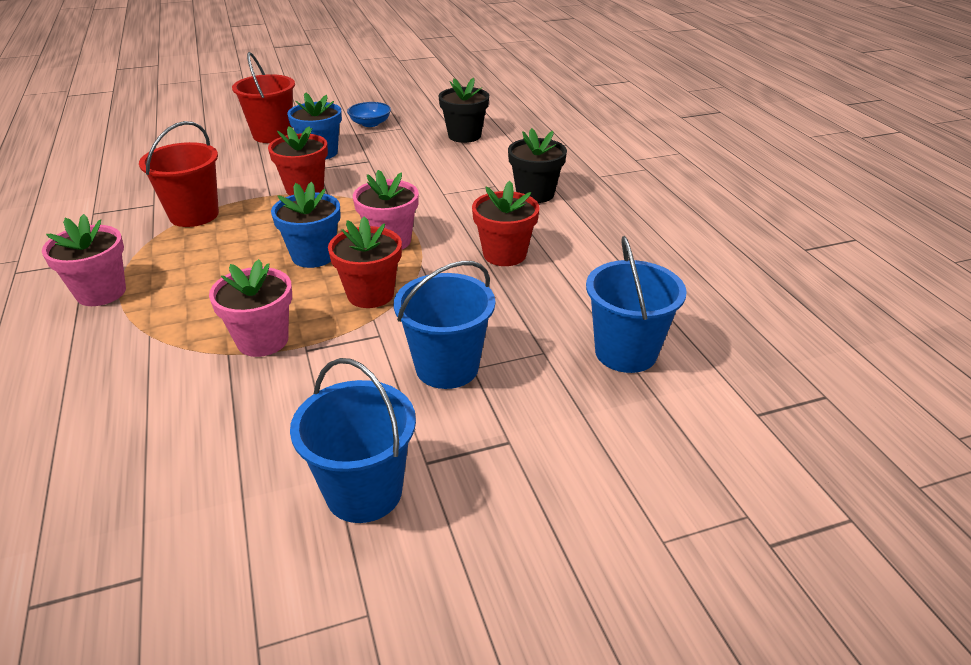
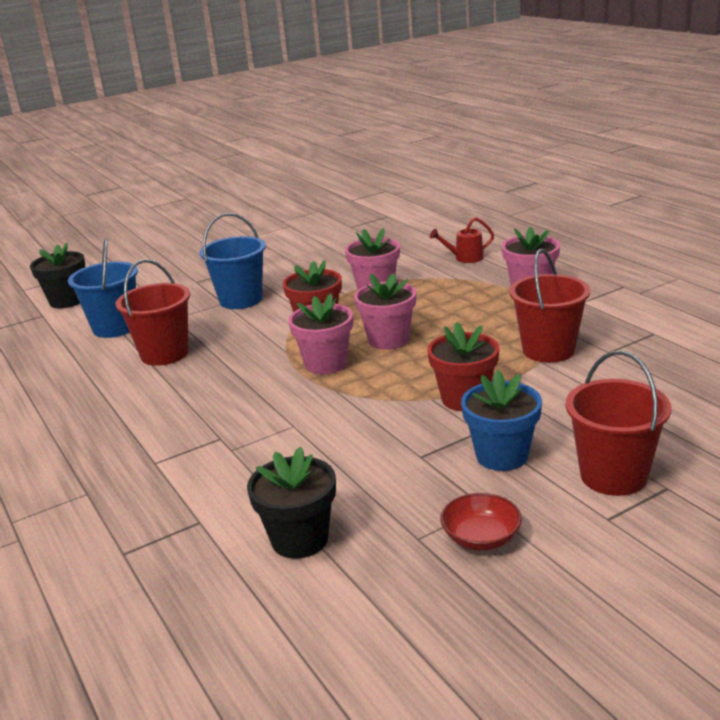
camera: 170 degrees right, 10 degrees down
blue flower pot [271,182,341,268] -> pink flower pot [354,273,416,350]
blue bucket [290,358,416,523] -> none
blue bowl [347,102,391,127] -> red bowl [440,493,522,551]
red flower pot [472,181,540,266] -> none
black flower pot [508,128,567,203] -> black flower pot moved to [30,242,85,308]
none -> red bucket [116,259,190,366]
none -> red watering can [430,217,494,263]

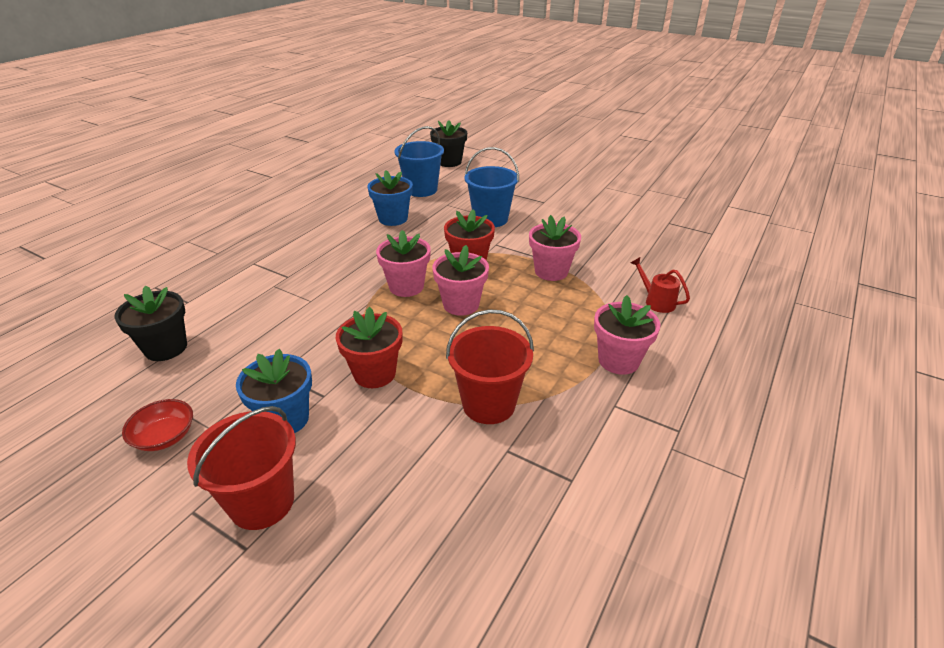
camera: 60 degrees right, 10 degrees up
red bucket [116,259,190,366] -> blue flower pot [368,170,413,226]

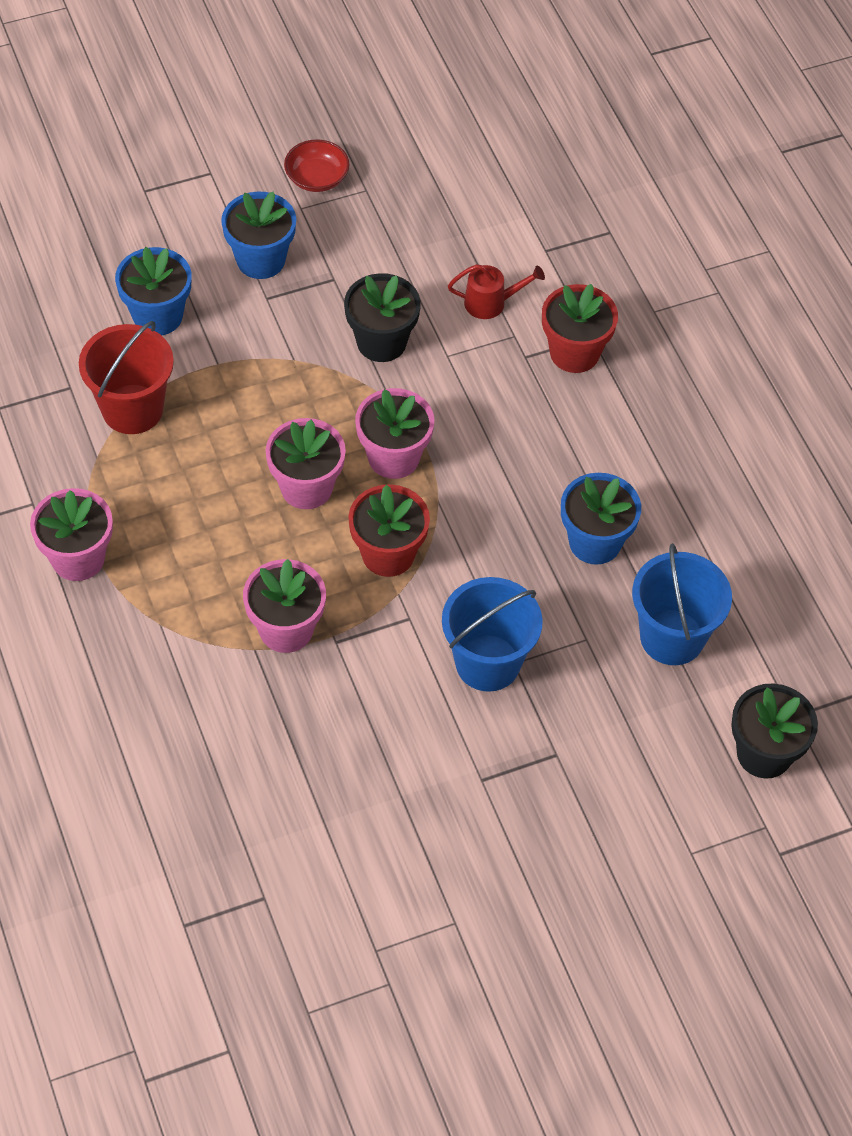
camera: 125 degrees right, 20 degrees up
black flower pot [115,286,187,361] -> black flower pot moved to [344,273,421,362]
red bucket [187,406,296,530] -> none
red flower pot [336,307,402,388] -> red flower pot moved to [542,284,618,373]
red watering can [631,257,690,313] -> red watering can moved to [448,264,545,319]
none -> blue flower pot [115,247,192,336]

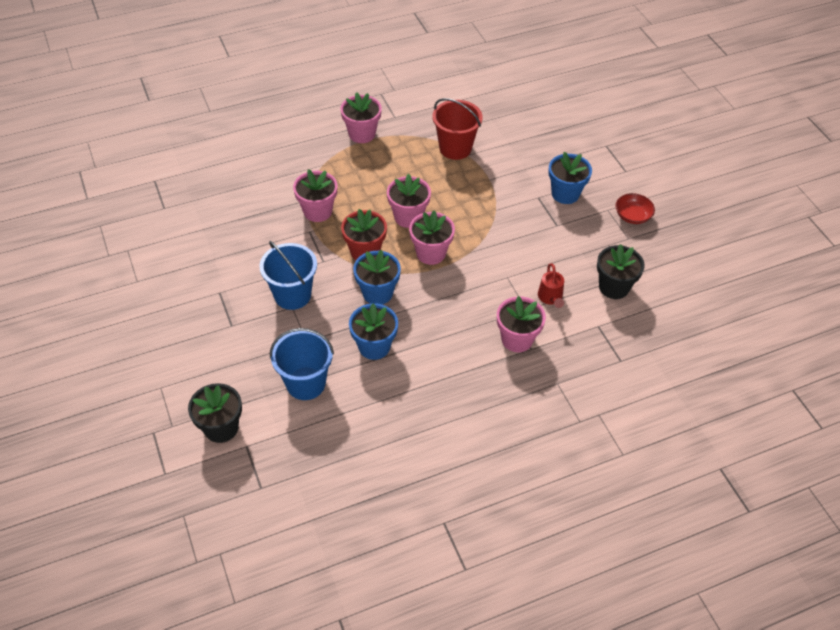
camera: 90 degrees right, 5 degrees down
blue flower pot [115,247,192,336] -> blue flower pot moved to [353,250,401,304]
black flower pot [344,273,421,362] -> black flower pot moved to [597,244,645,299]
red flower pot [542,284,618,373] -> pink flower pot [497,296,546,352]

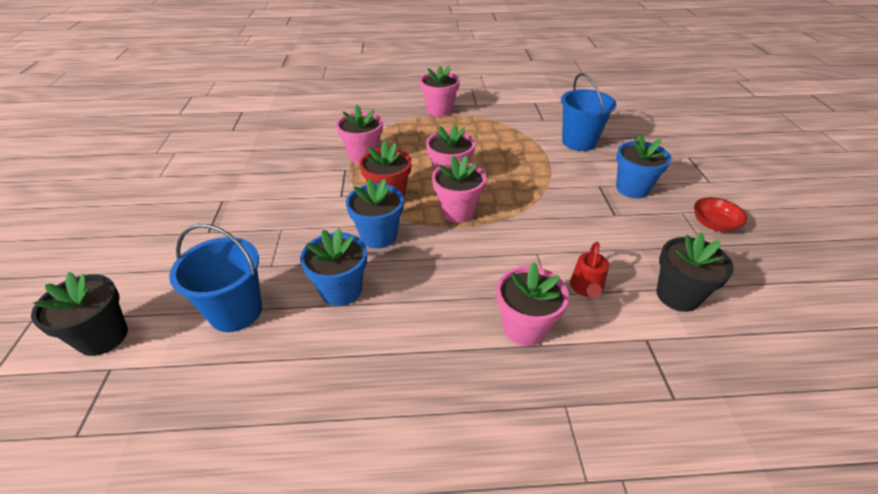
camera: 20 degrees right, 10 degrees down
blue bucket [259,241,317,310] -> blue bucket moved to [561,73,616,151]
red bucket [433,98,483,160] -> none

